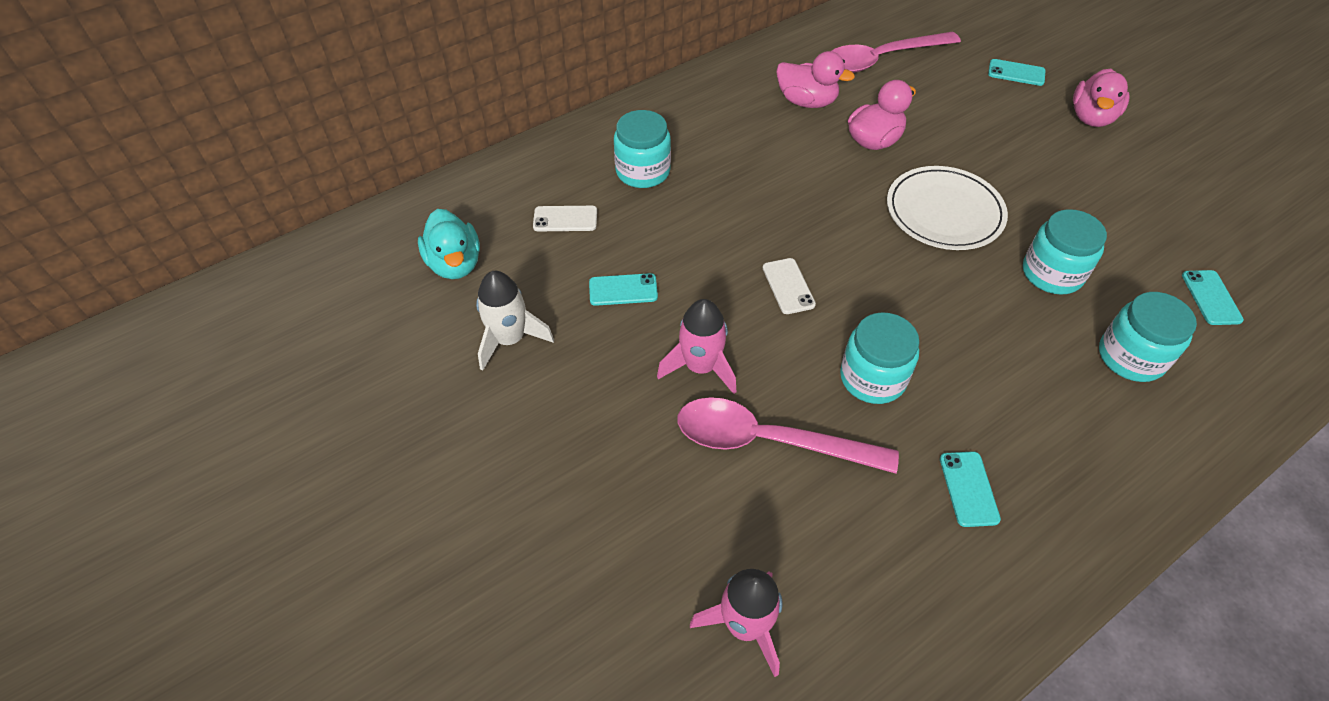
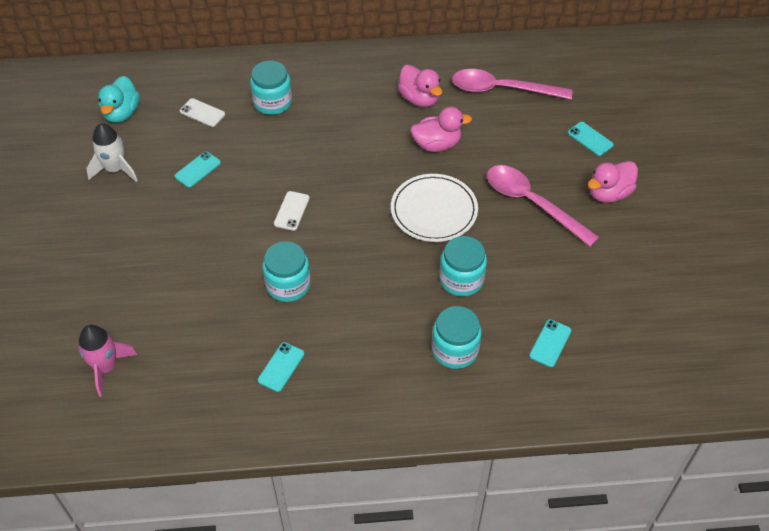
camera: 30 degrees right, 0 degrees up
turquoise phone [589,273,658,306] -> turquoise phone turned 75 degrees counterclockwise [175,152,221,188]
pink rocket [657,299,736,394] -> none
pink spoon [678,397,899,474] -> pink spoon moved to [487,165,600,247]

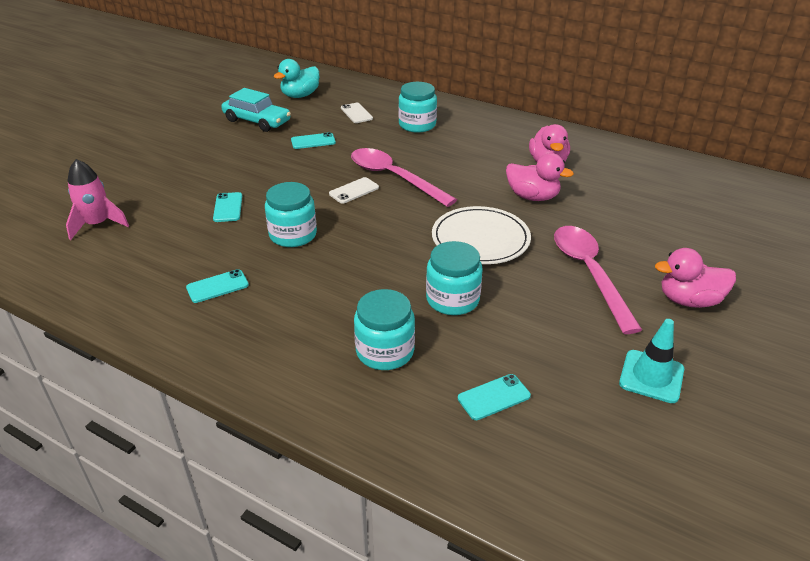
camera: 35 degrees right, 15 degrees down
white rocket [86,123,138,182] -> turquoise car [221,88,291,132]
pink spoon [452,69,572,99] -> pink spoon moved to [351,148,457,207]
turquoise phone [568,122,614,156] -> turquoise phone moved to [213,192,242,222]
none -> turquoise traffic cone [619,319,684,403]

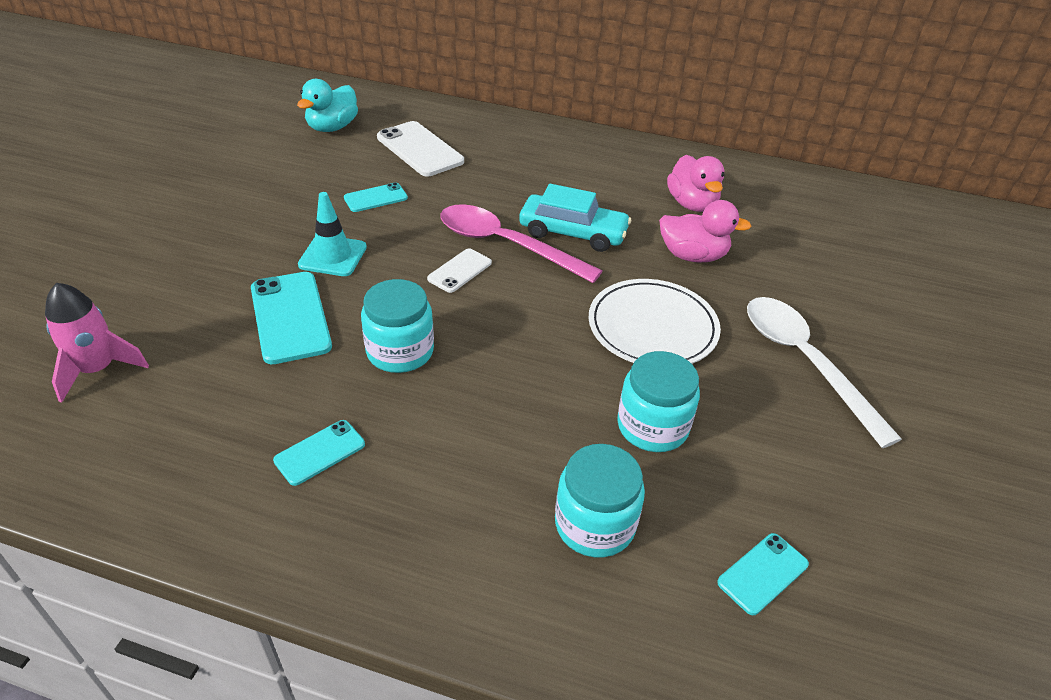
camera: 15 degrees left, 5 degrees up
turquoise phone [213,192,242,222] -> turquoise phone [251,272,332,364], size x1.76
turquoise car [221,88,291,132] -> turquoise car moved to [519,184,631,252]
white phone [341,103,373,123] -> white phone [377,121,464,177], size x1.76
turquoise jar [398,82,437,132] -> none
pink spoon [554,226,642,334] -> white spoon [747,297,902,448]
turquoise traffic cone [619,319,684,403] -> turquoise traffic cone moved to [298,192,367,276]
pink duck [655,248,736,308] -> none

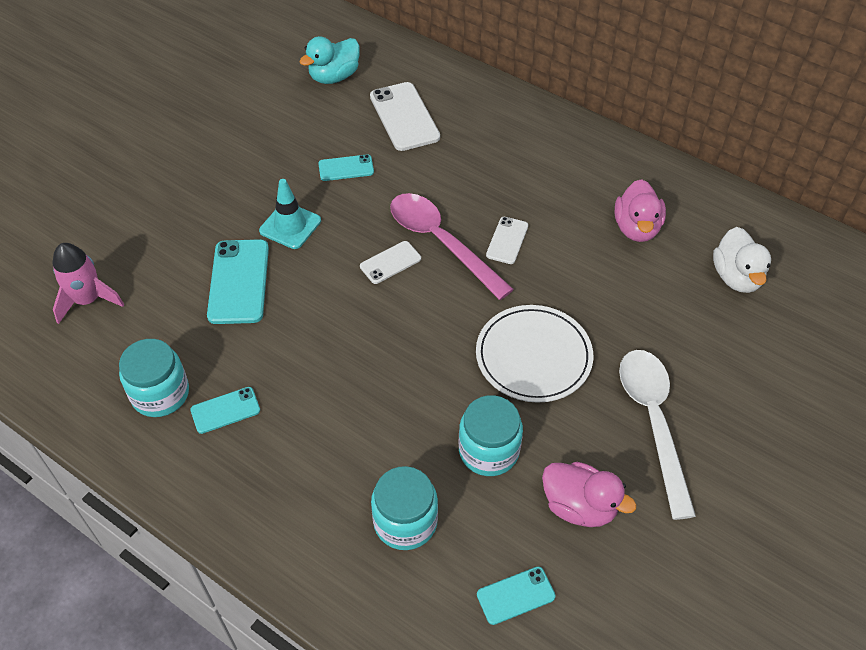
camera: 20 degrees right, 10 degrees up
turquoise jar [361,279,434,373] -> turquoise jar moved to [119,339,189,417]
turquoise car [519,184,631,252] -> white phone [486,217,528,264]
pink duck [659,200,752,262] -> pink duck moved to [542,462,636,527]
none -> white duck [713,227,771,293]

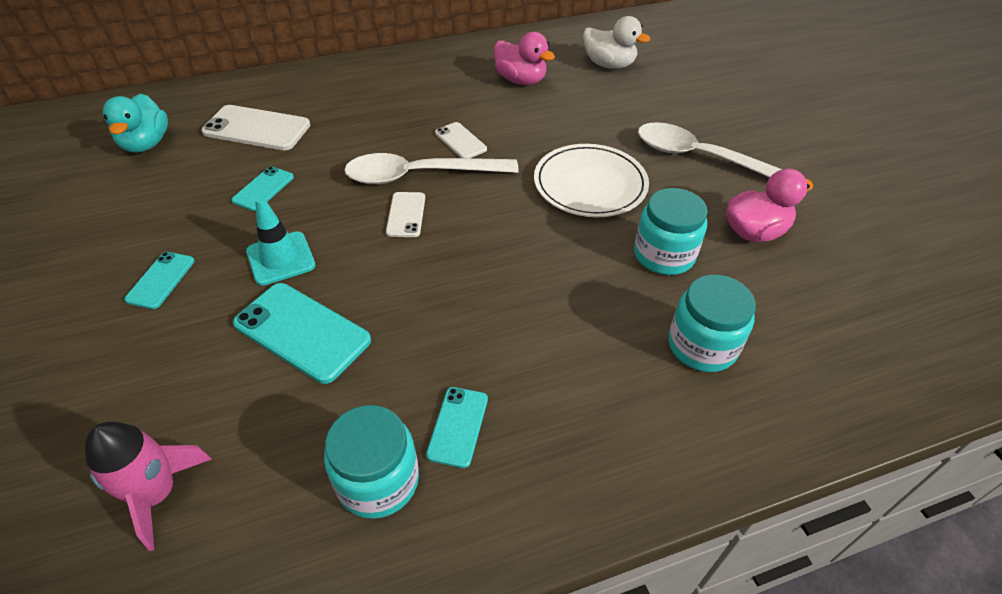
camera: 55 degrees left, 5 degrees down
pink spoon [390,193,514,300] -> white spoon [344,153,519,184]
turquoise phone [477,567,556,625] -> turquoise phone moved to [124,252,195,309]

